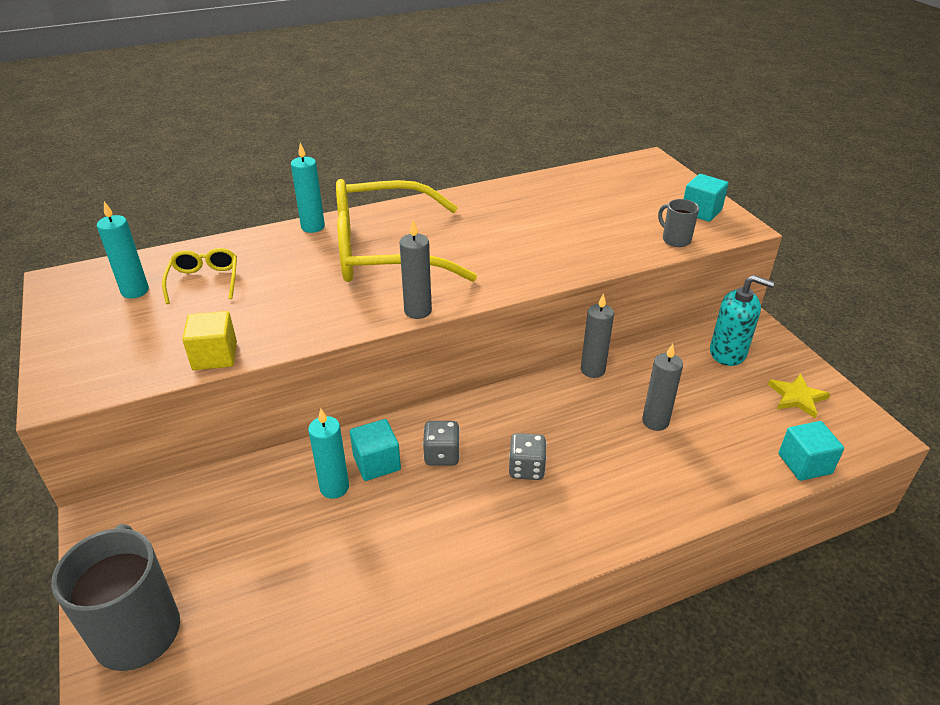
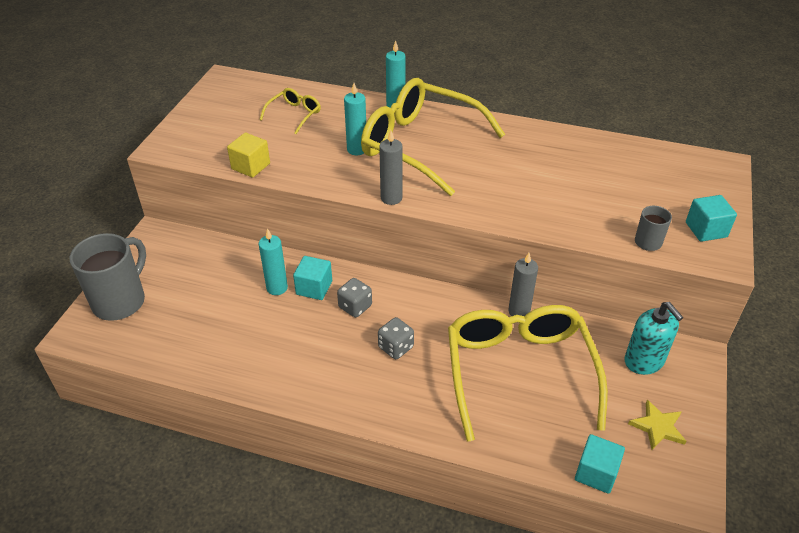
camera: 40 degrees right, 5 degrees up
turquoise candle [97,201,149,299] -> turquoise candle moved to [344,83,366,155]
grey candle [642,344,683,431] -> yellow glasses [448,305,608,441]

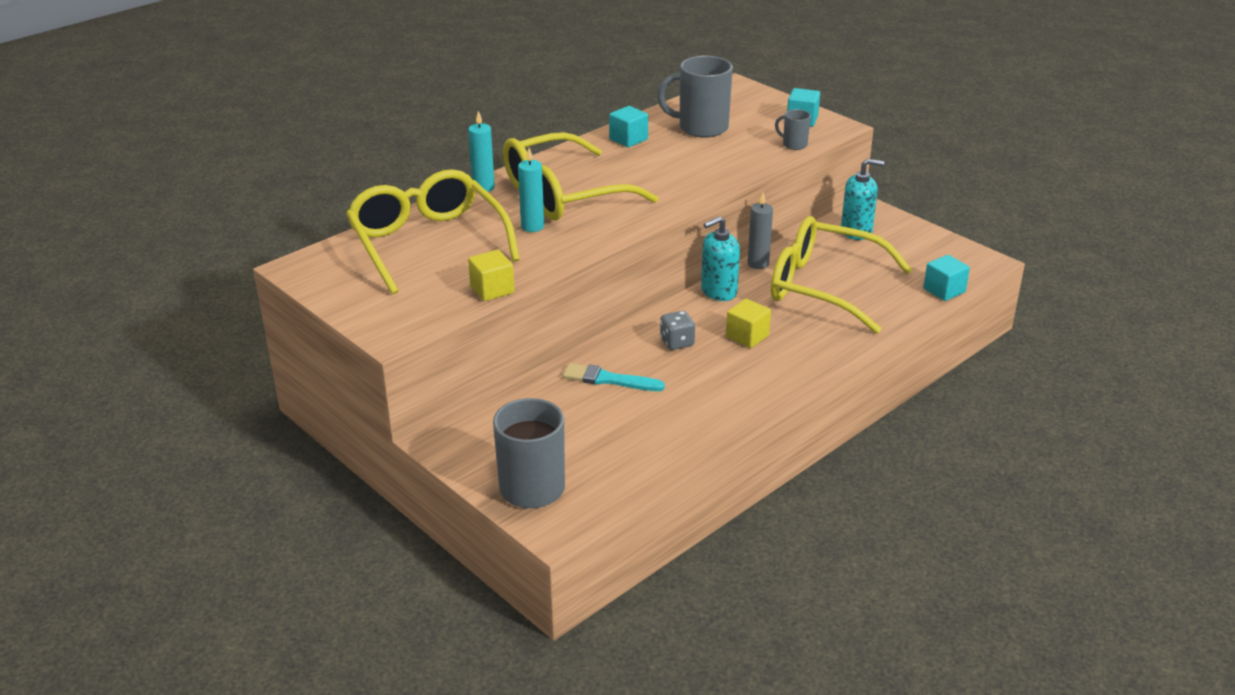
camera: 60 degrees left, 10 degrees down
turquoise candle [259,228,288,295] -> turquoise brush [563,363,665,391]
yellow glasses [260,88,321,134] -> yellow glasses [346,169,520,295], size x2.33
turquoise cube [293,256,332,300] -> turquoise cube moved to [609,106,648,147]
grey dice [378,317,414,359] -> yellow cube [726,299,771,348]
grey candle [379,130,403,205] -> none
yellow star [628,400,686,450] -> none
none -> grey mug [657,56,733,138]
none -> turquoise soap dispenser [701,216,740,301]

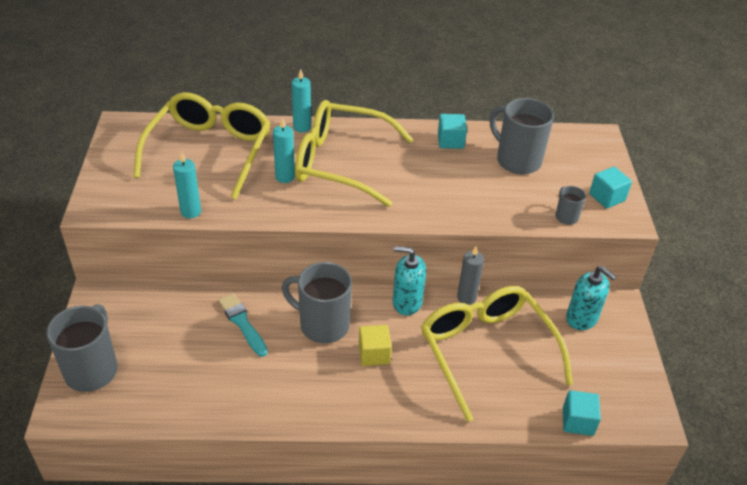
camera: 40 degrees right, 10 degrees up
yellow cube [468,250,515,301] -> turquoise candle [173,151,201,218]
grey dice [660,311,695,350] -> grey mug [282,262,352,343]

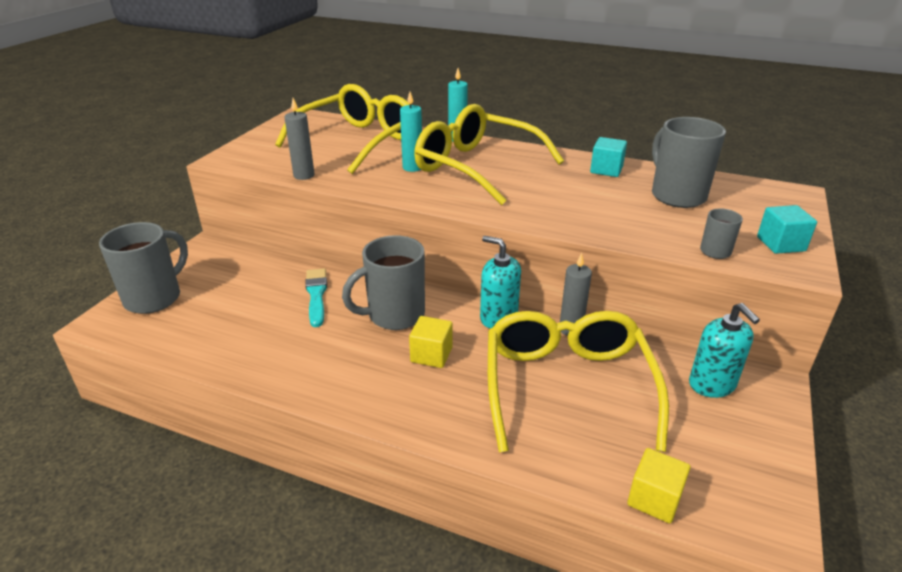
camera: 25 degrees right, 10 degrees down
turquoise candle [173,151,201,218] -> grey candle [284,98,315,180]
grey mug [282,262,352,343] -> grey mug turned 75 degrees counterclockwise [342,235,425,330]
turquoise cube [563,390,601,436] -> yellow cube [627,448,690,523]

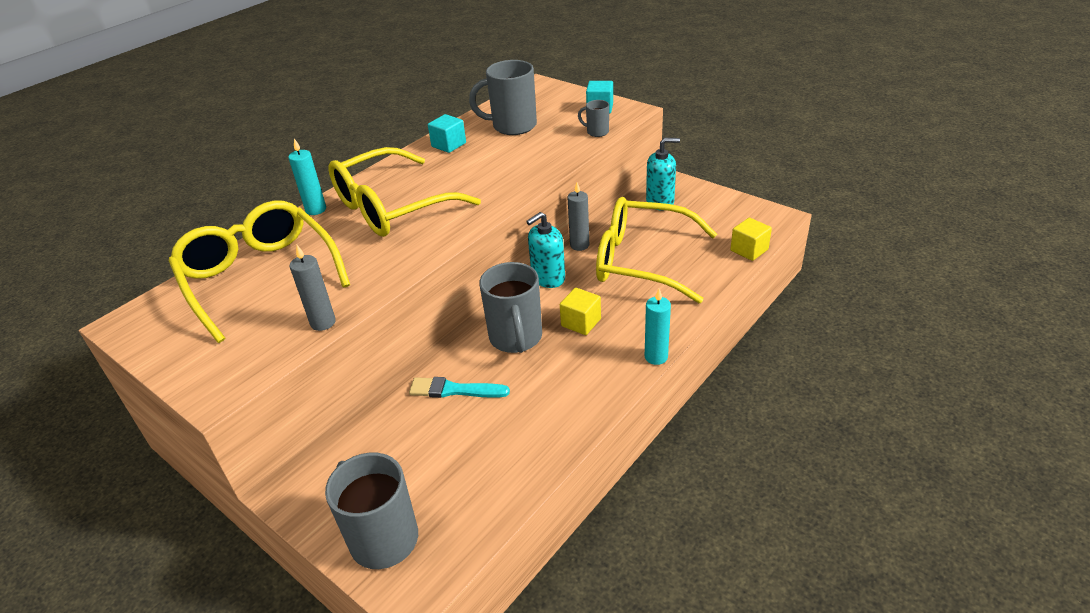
camera: 70 degrees left, 5 degrees up
turquoise candle [400,92,422,172] -> turquoise candle moved to [645,289,671,365]

